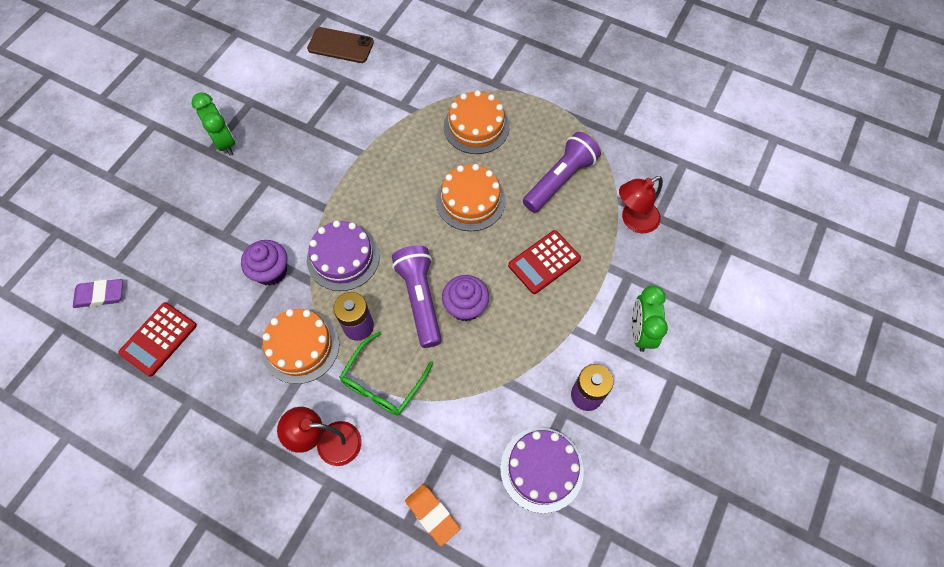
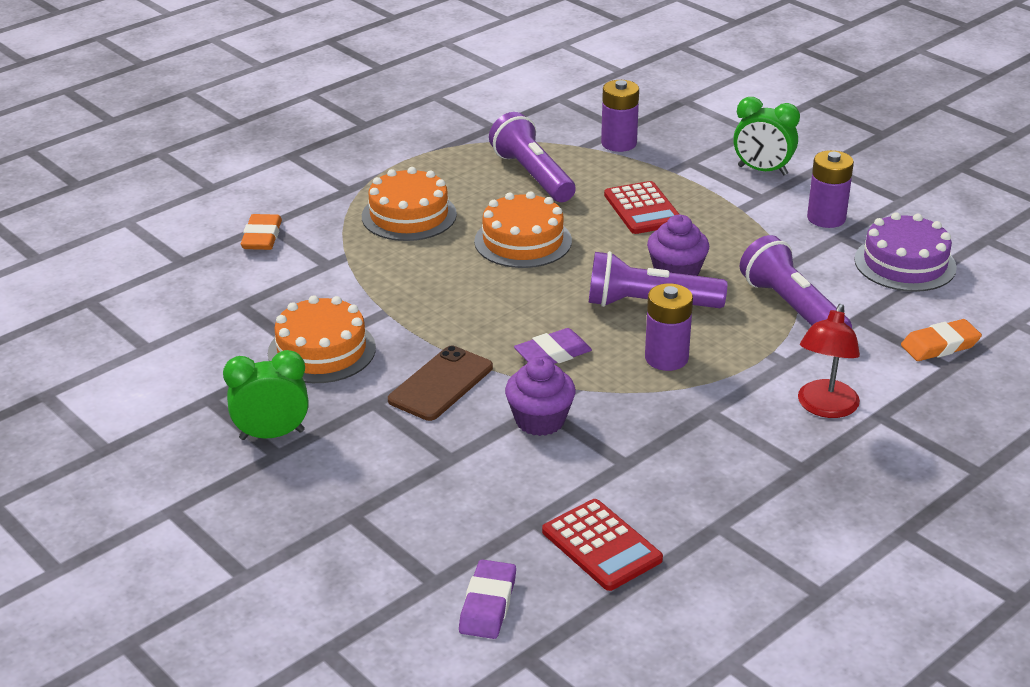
camera: 70 degrees left, 30 degrees down
orange cake [262,309,340,384] -> orange cake moved to [268,295,376,383]
brown phone [307,27,374,63] -> brown phone moved to [388,345,493,421]
purple cake [307,220,380,291] -> purple eraser [514,328,592,364]
green glasses [340,332,433,416] -> none
red lamp [619,176,663,234] -> purple battery [601,80,639,152]
none -> orange eraser [241,214,282,250]
none -> purple flashlight [740,235,852,328]

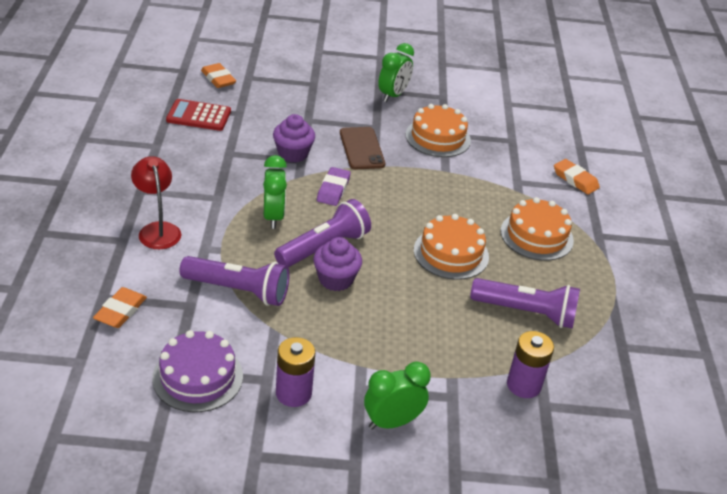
camera: 130 degrees right, 5 degrees up
purple eraser [459,559,516,639] -> orange eraser [201,63,236,88]
red calculator [604,181,680,234] -> none
purple battery [645,283,693,371] -> green clock [263,155,287,229]

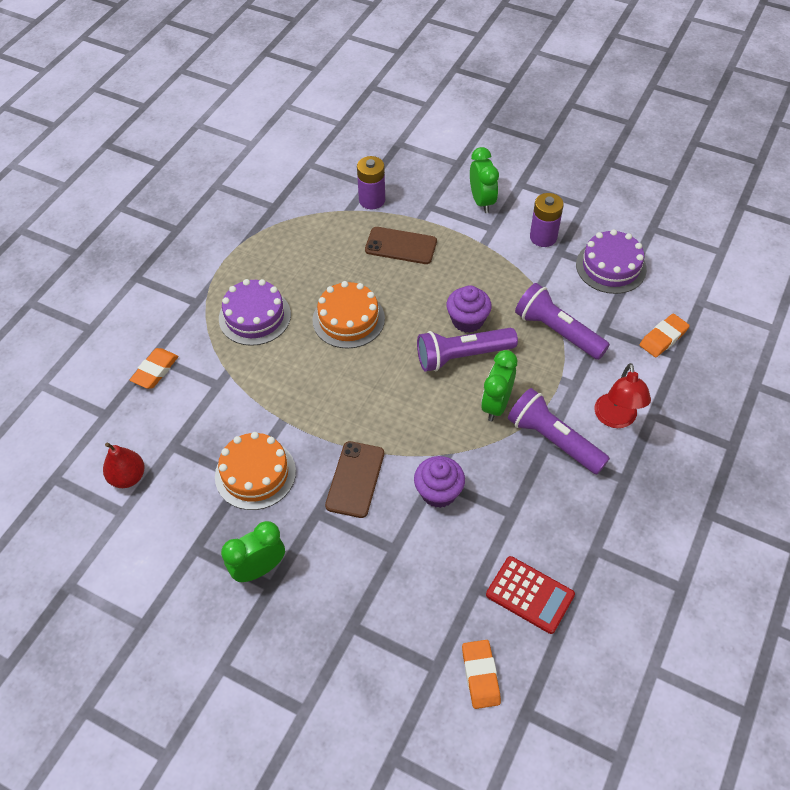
camera: 150 degrees left, 15 degrees up
purple eraser [317,167,351,206] -> none
green clock [364,362,431,429] -> green clock turned 105 degrees counterclockwise [470,147,499,213]
purple flashlight [470,278,580,329] -> purple flashlight moved to [508,388,610,474]
orange cake [501,197,574,261] -> purple cake [219,279,291,346]
orange eraser [554,159,600,195] -> orange eraser turned 45 degrees clockwise [130,348,179,389]
none -> red pear [103,442,145,488]
none -> brown phone [365,227,437,264]

